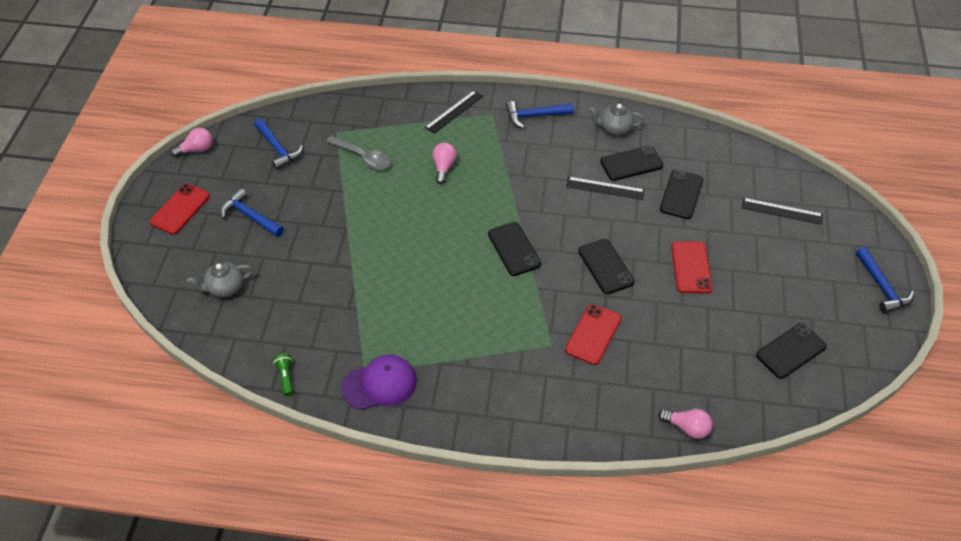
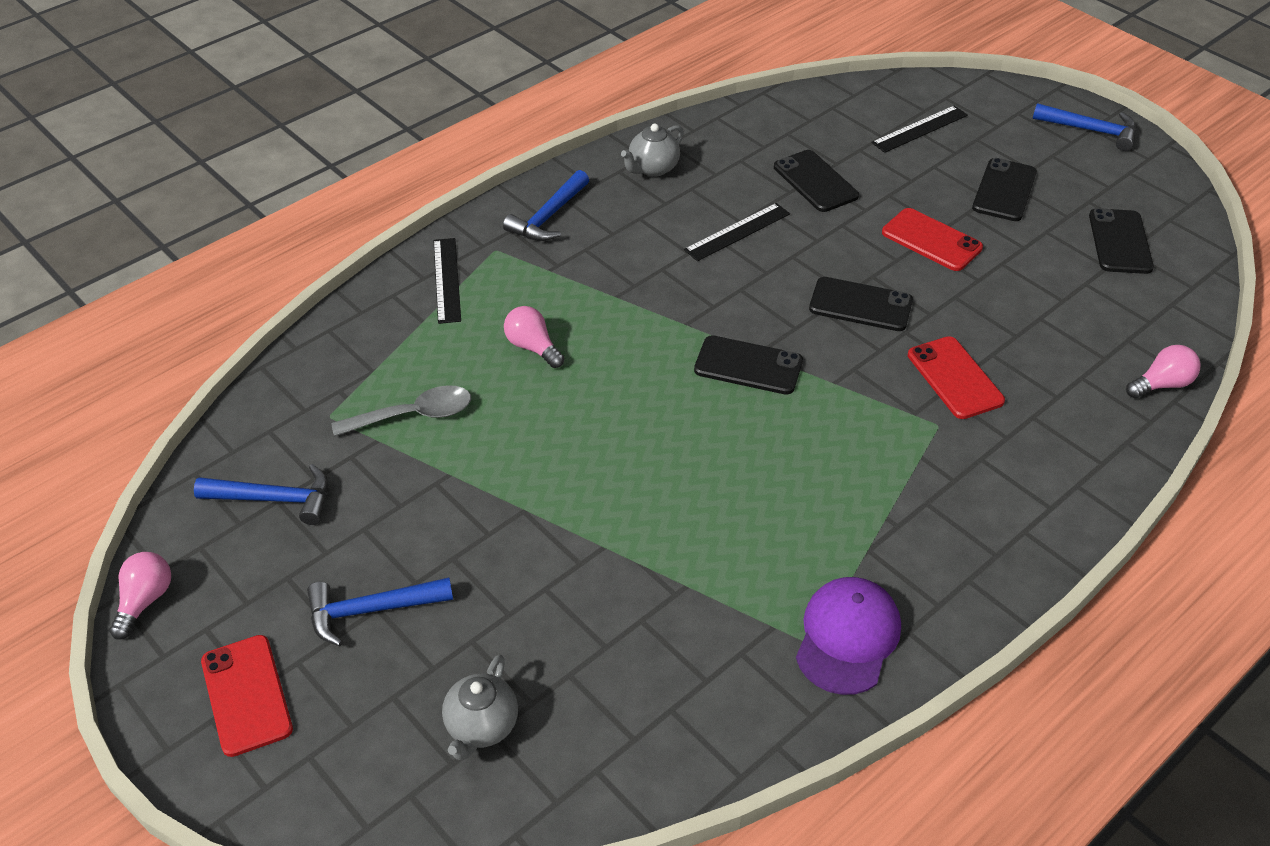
camera: 50 degrees left, 5 degrees down
green flashlight [273,353,293,396] -> none
black phone [600,146,663,181] -> black phone moved to [972,158,1037,221]

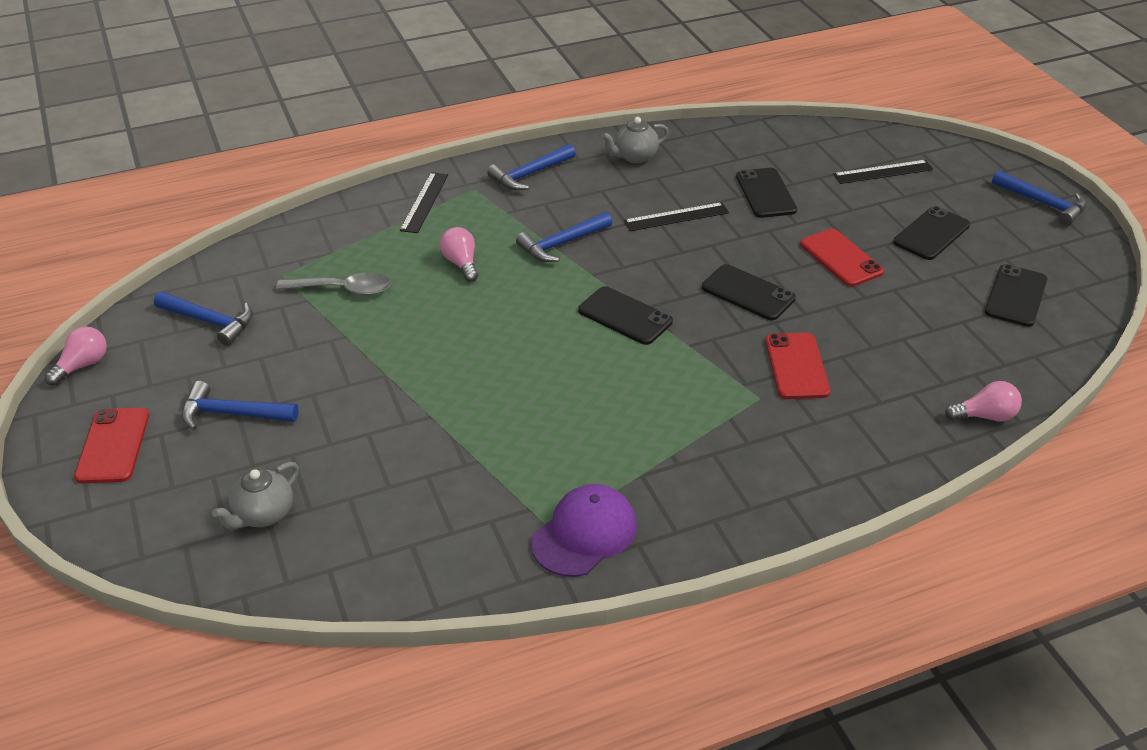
camera: 20 degrees right, 5 degrees down
none -> blue hammer [516,212,612,262]

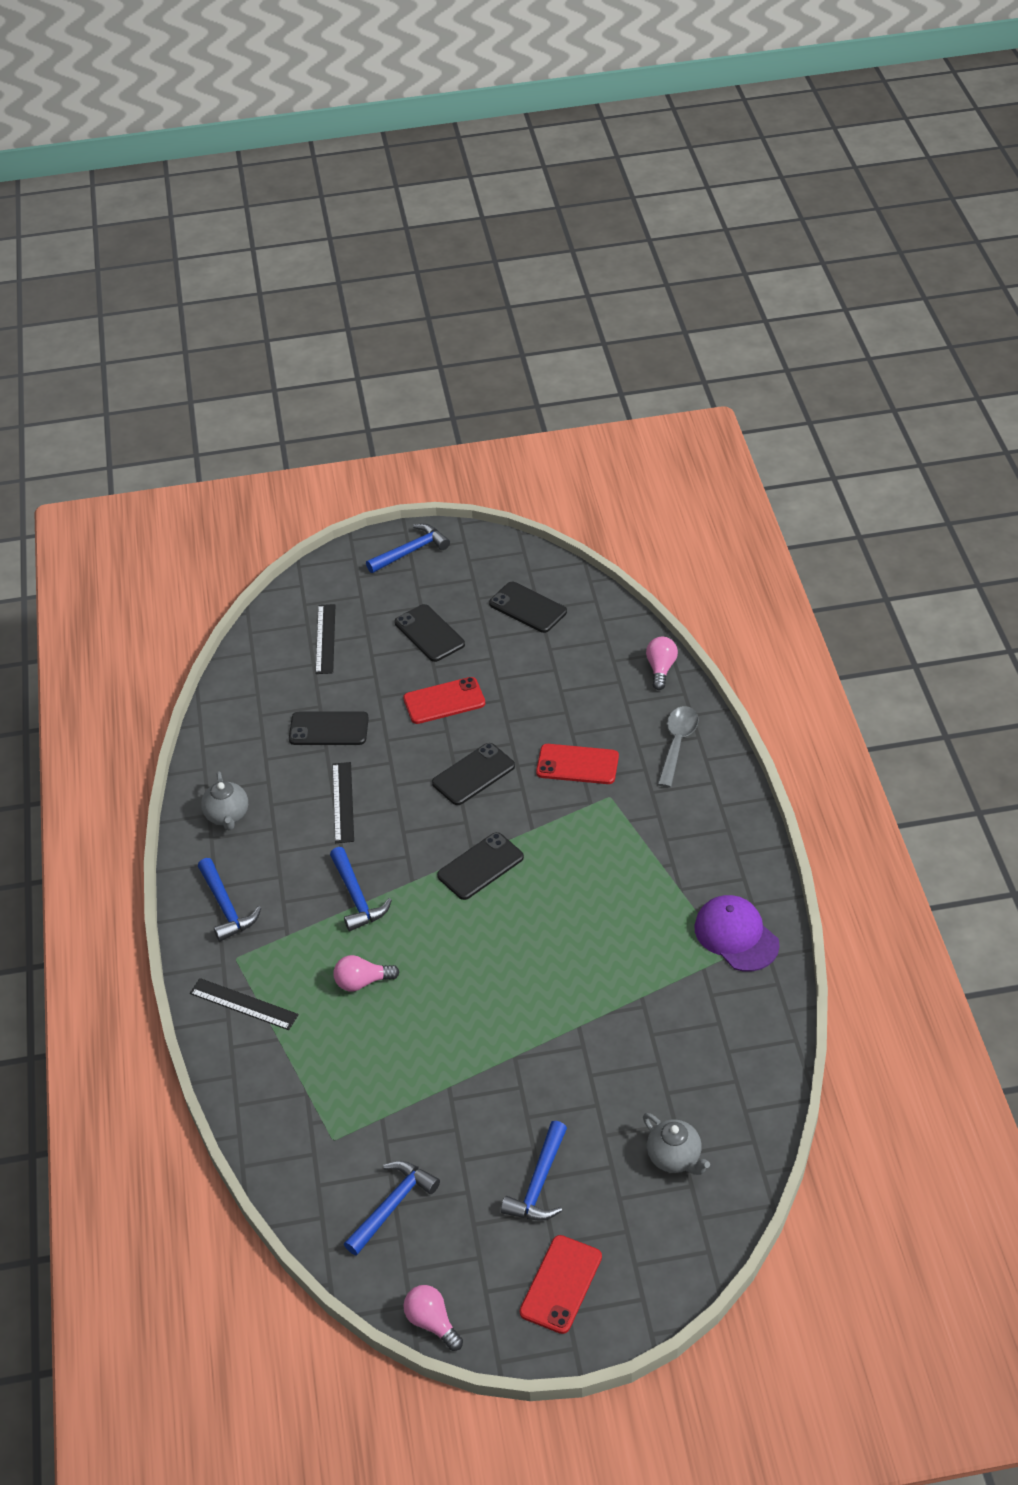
camera: 75 degrees left, 5 degrees up
red phone [74,408,149,483] -> red phone turned 75 degrees counterclockwise [519,1235,602,1334]
grey spoon [276,272,391,295] -> grey spoon moved to [657,706,699,788]

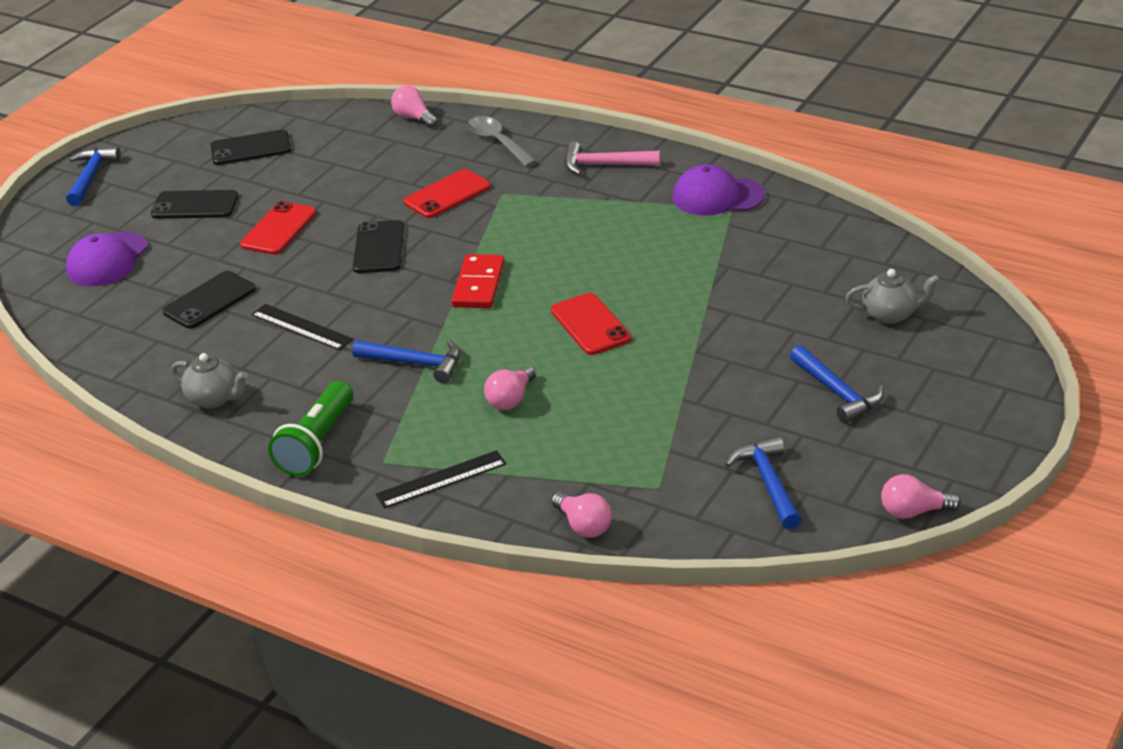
camera: 50 degrees left, 10 degrees down
blue hammer [198,858,261,942] -> green flashlight [268,381,353,476]
black ruler [315,604,335,674] -> purple cap [66,232,148,286]
black phone [437,832,524,900] -> red domino [452,254,505,308]
red phone [519,1235,602,1334] -> red phone moved to [551,293,632,355]
none -> pink light bulb [551,492,612,537]
none -> pink hammer [565,141,660,175]

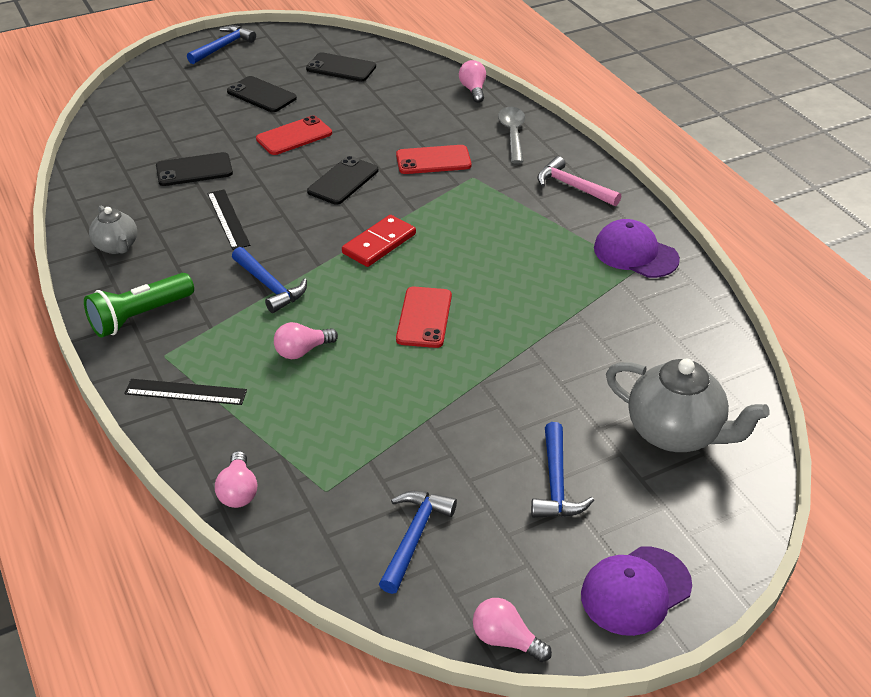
camera: 30 degrees right, 5 degrees up
purple cap [66,232,148,286] -> purple cap moved to [581,546,692,636]
grey teapot [846,269,940,324] -> grey teapot [606,359,770,452], size x1.73

